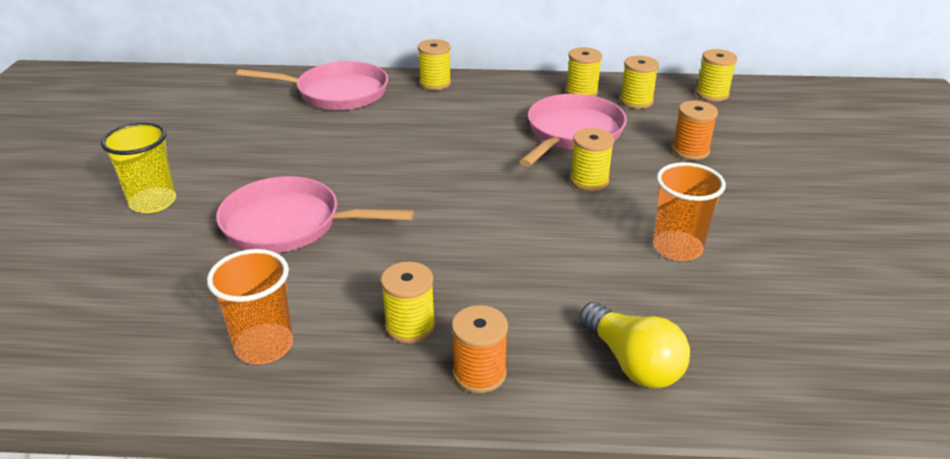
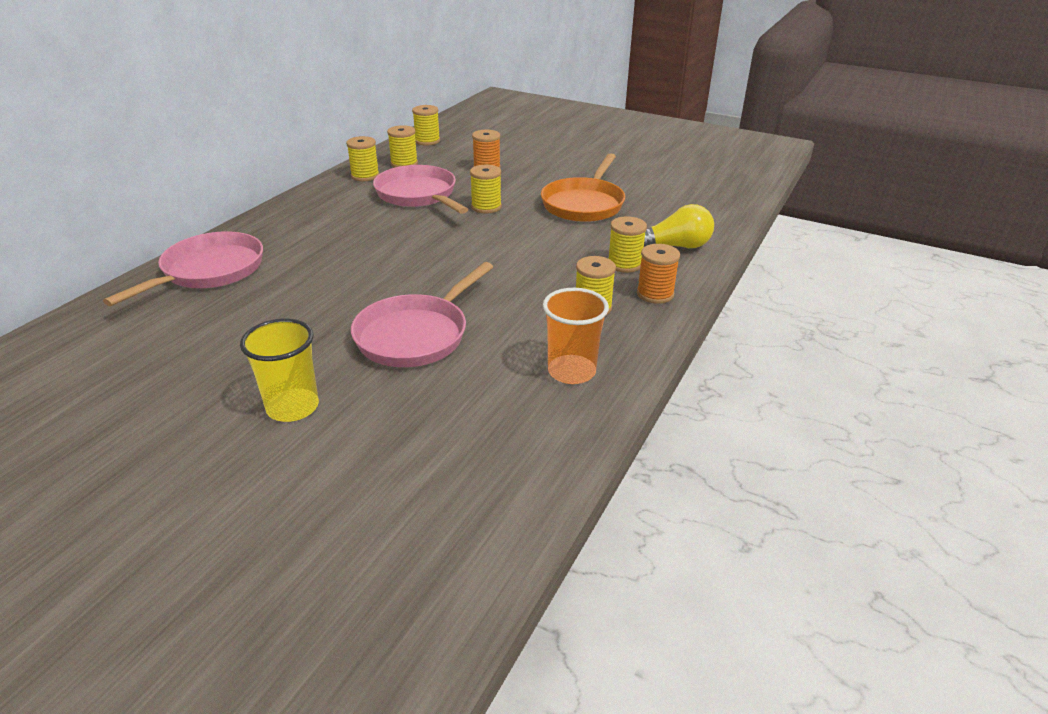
camera: 65 degrees left, 0 degrees up
yellow spool [418,39,451,90] -> yellow spool moved to [608,216,647,273]
orange cup [653,162,726,261] -> orange pan [541,153,625,222]

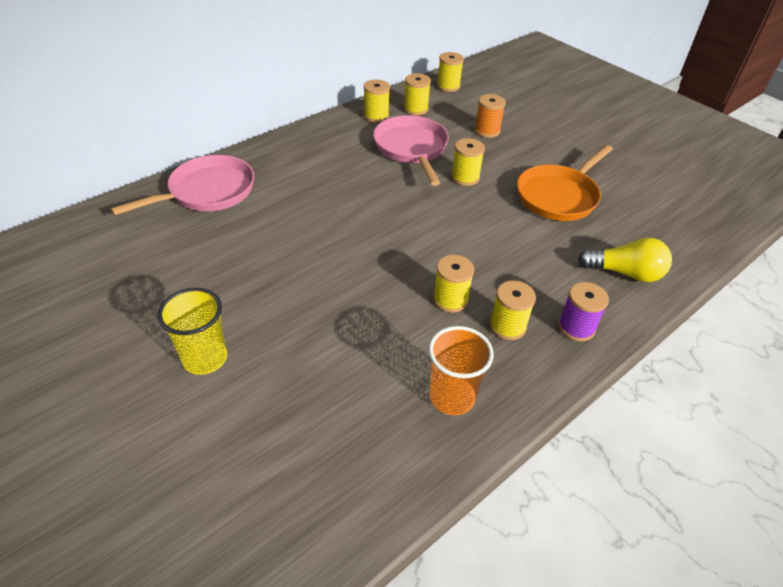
camera: 20 degrees right, 10 degrees up
pink pan [351,262,493,367] -> none
yellow spool [608,216,647,273] -> yellow spool moved to [433,255,474,313]
orange spool [637,244,680,304] -> purple spool [558,282,609,342]

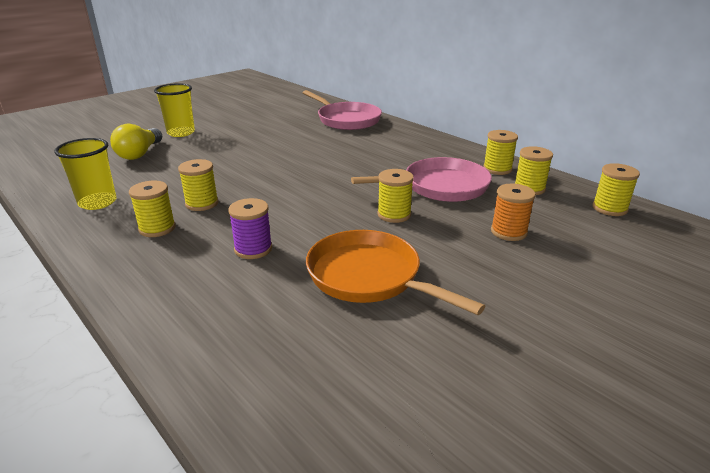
camera: 90 degrees right, 15 degrees down
orange cup [429,326,494,415] -> yellow cup [54,138,116,210]
purple spool [558,282,609,342] -> purple spool moved to [228,198,272,259]
yellow light bulb [578,238,672,282] -> yellow light bulb moved to [110,124,162,160]

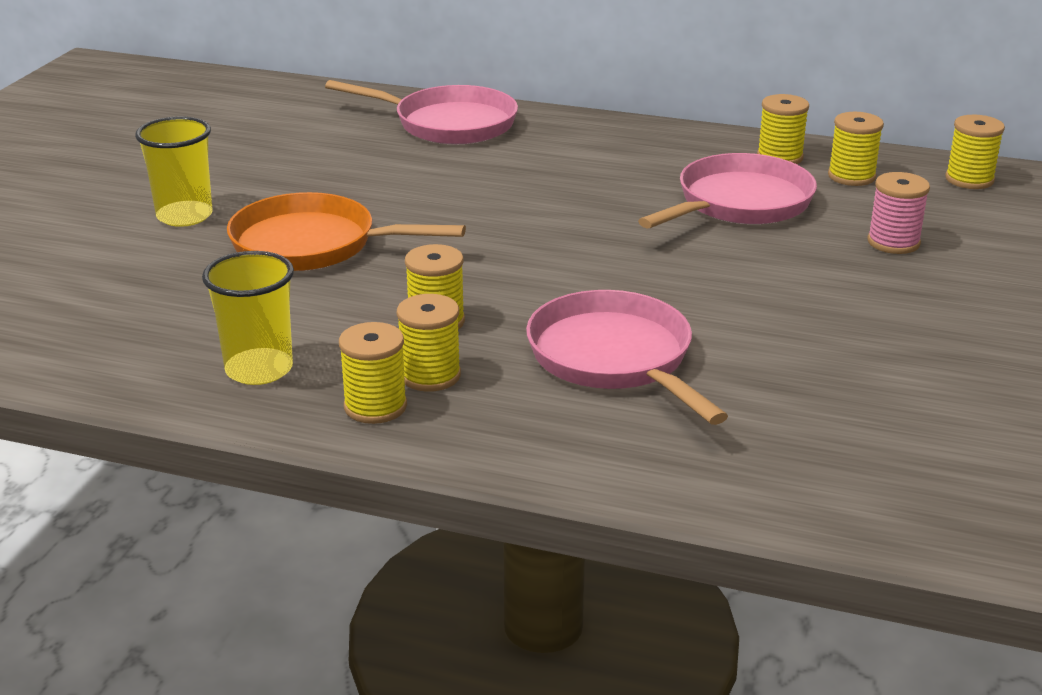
camera: 30 degrees left, 0 degrees up
yellow light bulb [110,124,162,160] -> none
purple spool [228,198,272,259] -> pink pan [526,290,728,425]
orange pan [306,230,485,315] -> orange pan moved to [227,192,466,271]
yellow spool [377,169,414,223] -> yellow spool moved to [339,322,407,424]
orange spool [491,184,536,241] -> pink spool [867,172,930,254]

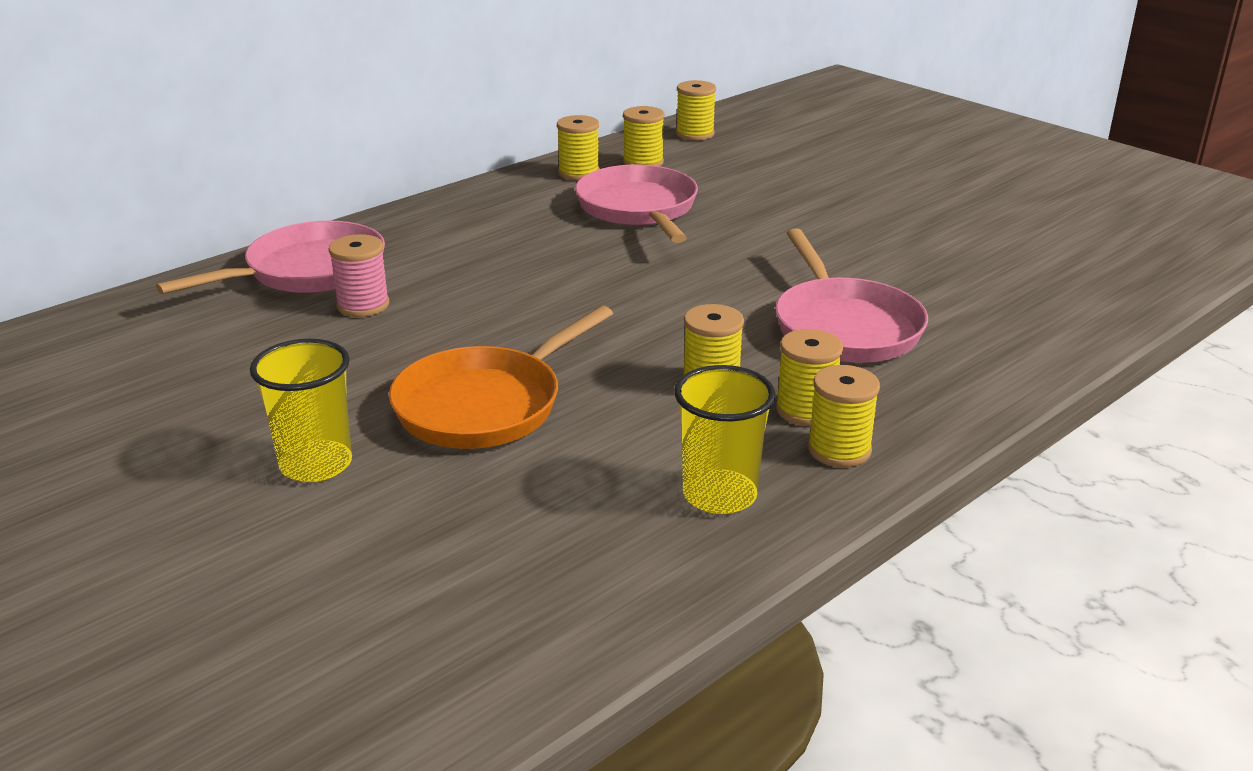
camera: 60 degrees left, 0 degrees up
pink pan [526,290,728,425] -> pink pan turned 105 degrees counterclockwise [775,228,928,363]
pink spool [867,172,930,254] -> pink spool moved to [328,234,389,317]

